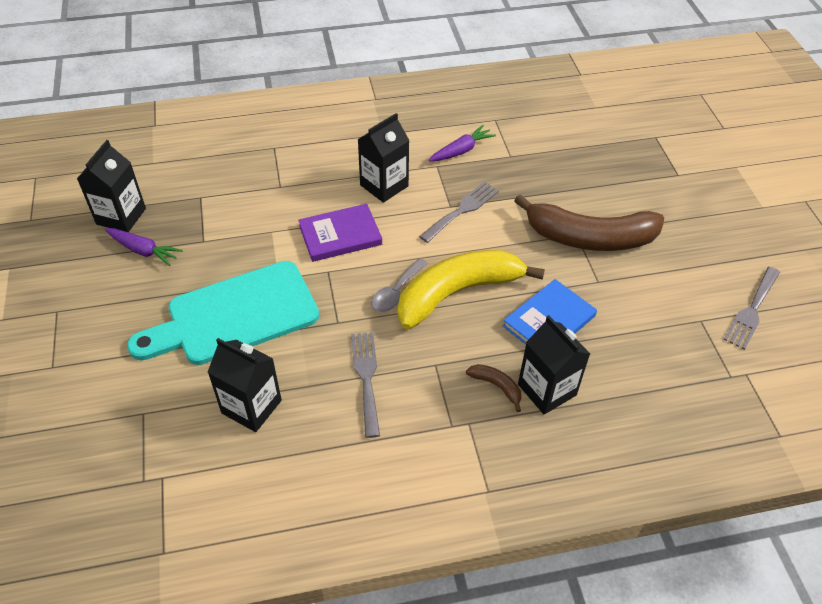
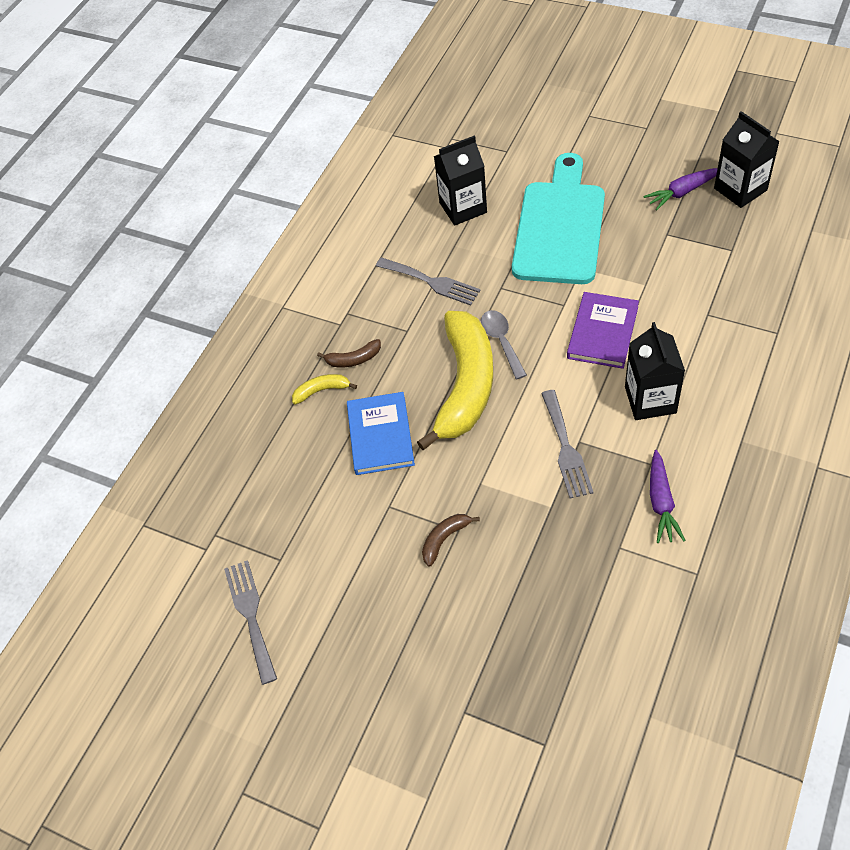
camera: 135 degrees right, 5 degrees up
brown banana [514,194,664,251] -> brown banana [422,514,480,567], size x0.40
black carton [518,315,590,415] -> yellow banana [292,374,357,404]

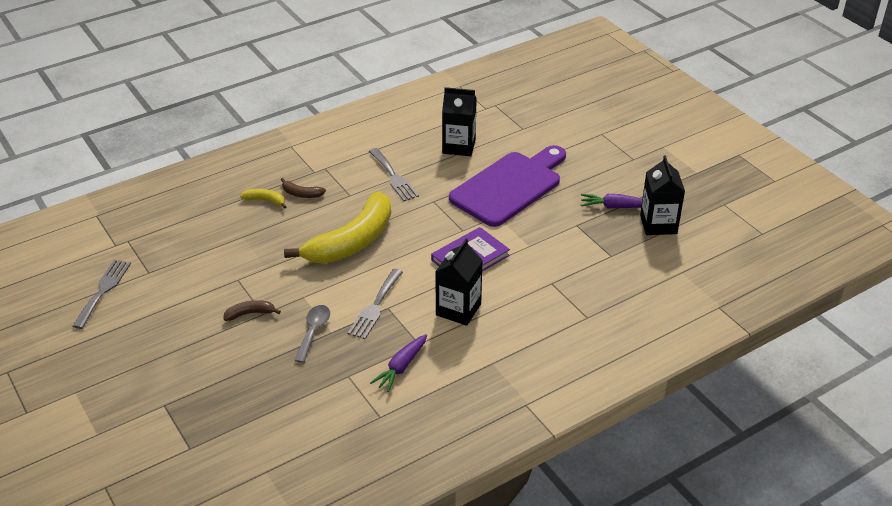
camera: 25 degrees right, 15 degrees down
blue book [347,392,415,475] -> none
grey spoon [481,310,527,379] -> grey spoon moved to [294,305,330,363]
turquoise cutting board [512,153,605,284] -> purple cutting board [449,145,566,227]

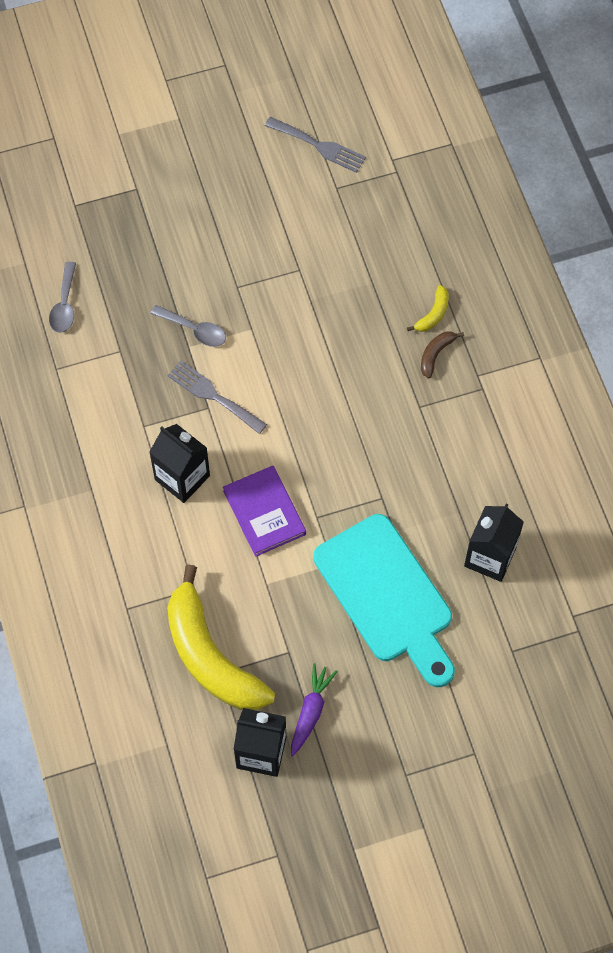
camera: 105 degrees right, 25 degrees up
brown banana [223,300,281,321] -> none
yellow banana [284,192,391,263] -> yellow banana moved to [167,564,275,710]
grey fork [369,148,419,201] -> none
purple carrot [370,334,427,392] -> none
purple cutting board [449,145,566,227] -> turquoise cutting board [313,514,455,687]
none -> grey spoon [49,262,76,333]

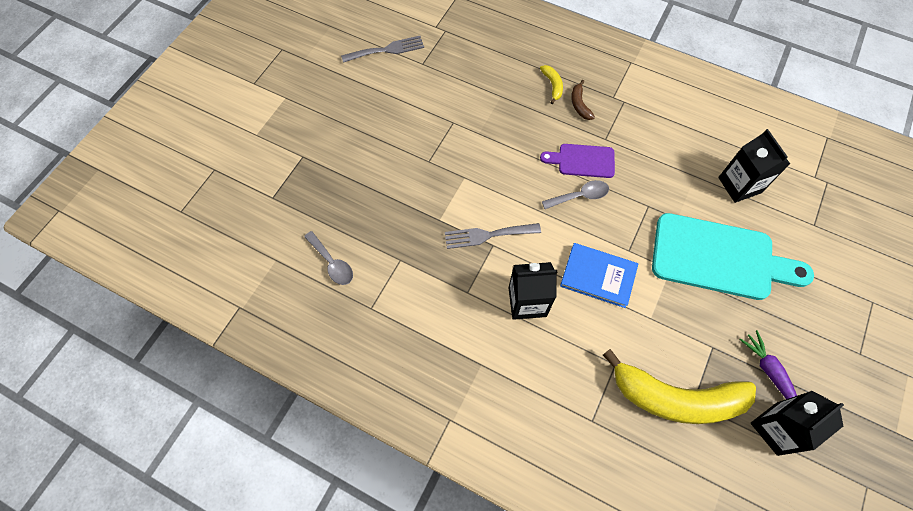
camera: 45 degrees left, 0 degrees up
grey spoon [150,305,226,347] -> grey spoon moved to [542,180,609,209]
purple book [223,466,306,557] -> blue book [560,243,638,308]
none -> purple cutting board [540,144,615,178]

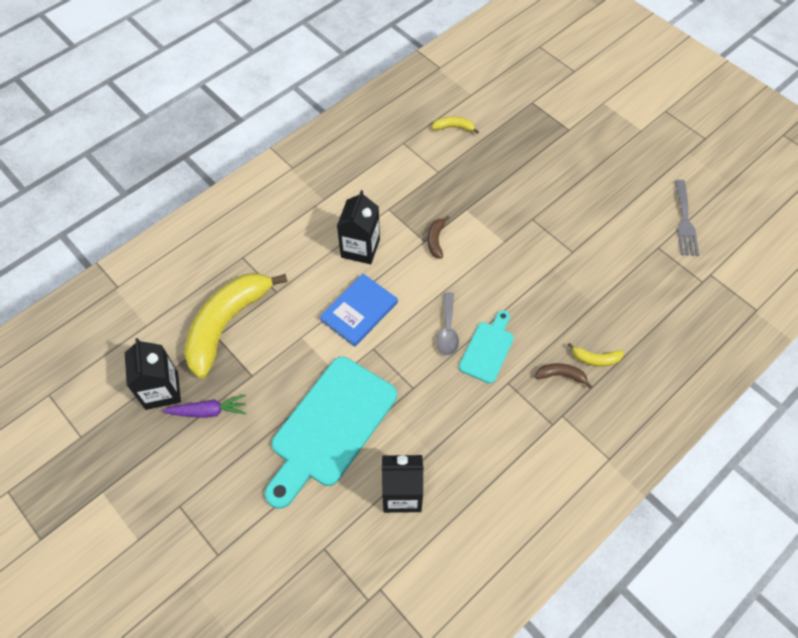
camera: 110 degrees right, 5 degrees down
grey spoon [304,231,353,285] -> yellow banana [432,117,479,134]
grey fork [445,223,541,249] -> brown banana [428,216,450,259]
purple cutting board [540,144,615,178] -> turquoise cutting board [459,310,514,384]

